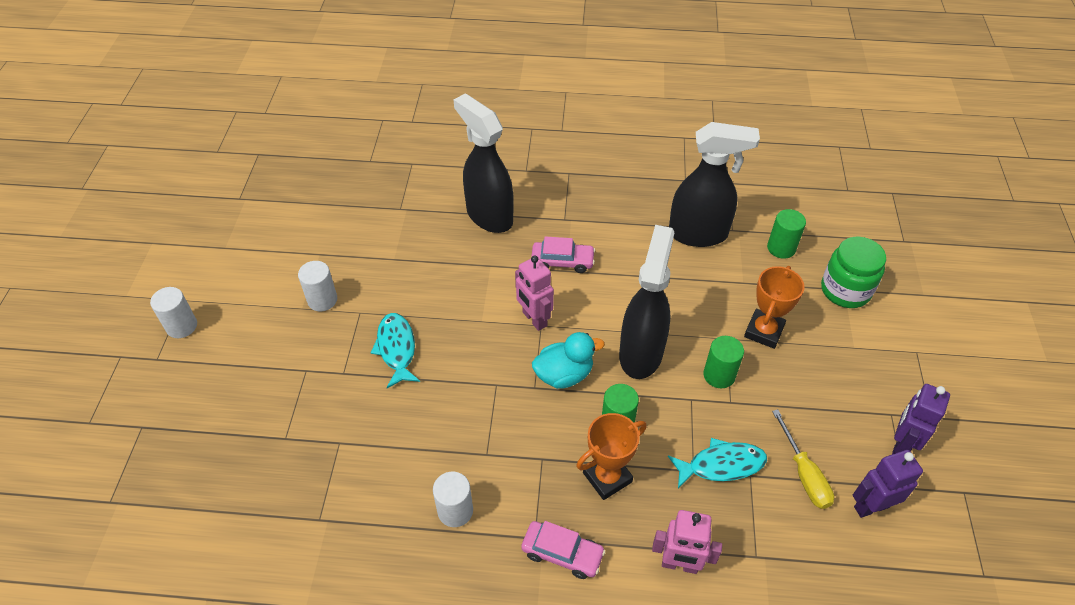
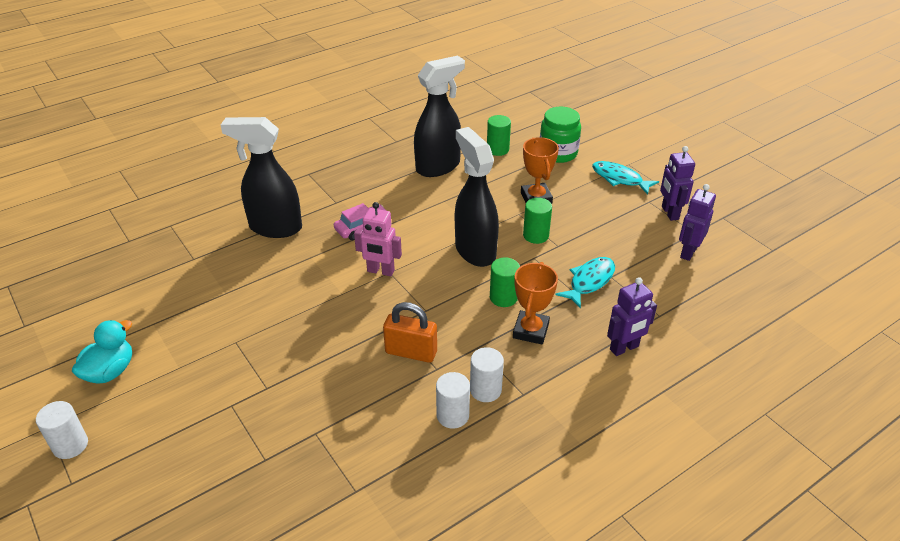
camera: 40 degrees left, 10 degrees down
white cylinder [298,261,337,311] -> white cylinder moved to [470,347,504,402]
turquoise fish [370,313,420,388] -> turquoise fish moved to [592,161,659,195]
pink car [521,521,606,579] -> none
turquoise duck [532,332,605,389] -> turquoise duck moved to [72,320,132,384]
pink robot [652,510,722,574] -> purple robot [607,277,657,356]
yellow screwdriver [772,409,834,509] -> none
none -> orange padlock [383,302,437,363]

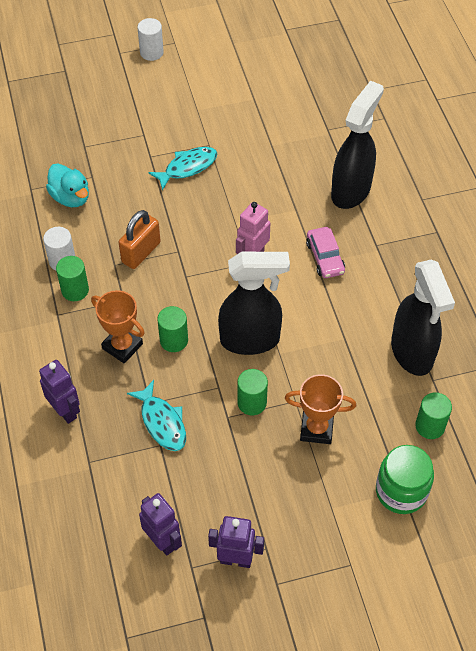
camera: 110 degrees right, 15 degrees up
turquoise duck [72,320,132,384] -> turquoise duck moved to [46,164,89,207]
white cylinder [470,347,504,402] -> green cylinder [56,256,89,301]
turquoise fish [592,161,659,195] -> turquoise fish moved to [148,147,217,191]
purple robot [607,277,657,356] -> purple robot turned 150 degrees clockwise [39,360,80,424]

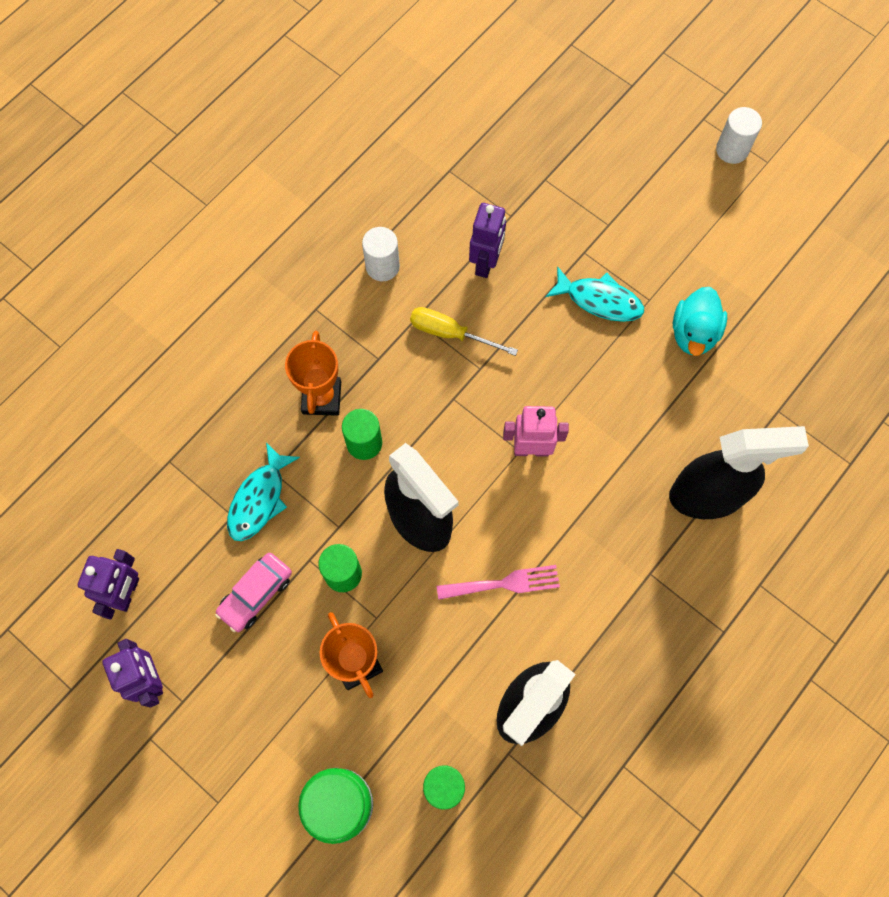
camera: 55 degrees right, 15 degrees up
purple robot [39,360,80,424] -> purple robot moved to [469,203,506,278]
turquoise duck [46,164,89,207] -> turquoise duck moved to [673,287,727,356]
green cylinder [56,256,89,301] -> none
orange padlock [118,210,161,269] -> yellow screwdriver [410,307,518,356]
pink car [306,227,345,278] -> pink car moved to [215,553,292,632]
none -> pink fork [437,565,560,600]

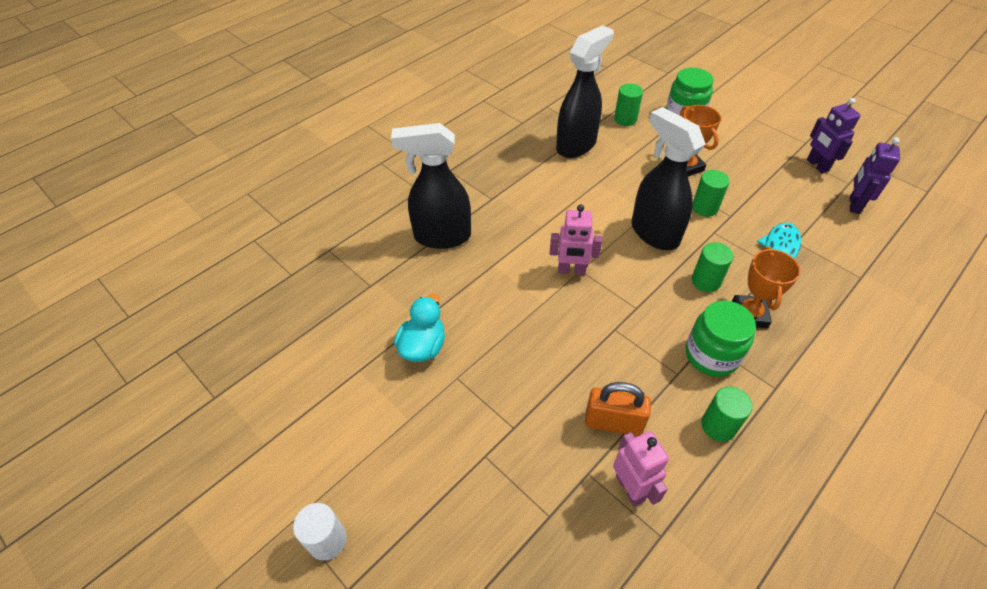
camera: 175 degrees left, 20 degrees down
pink car [215,553,292,632] -> none
white cylinder [362,227,400,281] -> green cylinder [701,387,753,441]
yellow screwdriver [410,307,518,356] -> none
pink fork [437,565,560,600] -> none
purple robot [469,203,506,278] -> orange padlock [585,382,651,436]
turquoise fish [545,266,644,322] -> none
none -> pink robot [613,431,669,506]
none -> green jar [686,300,756,377]

